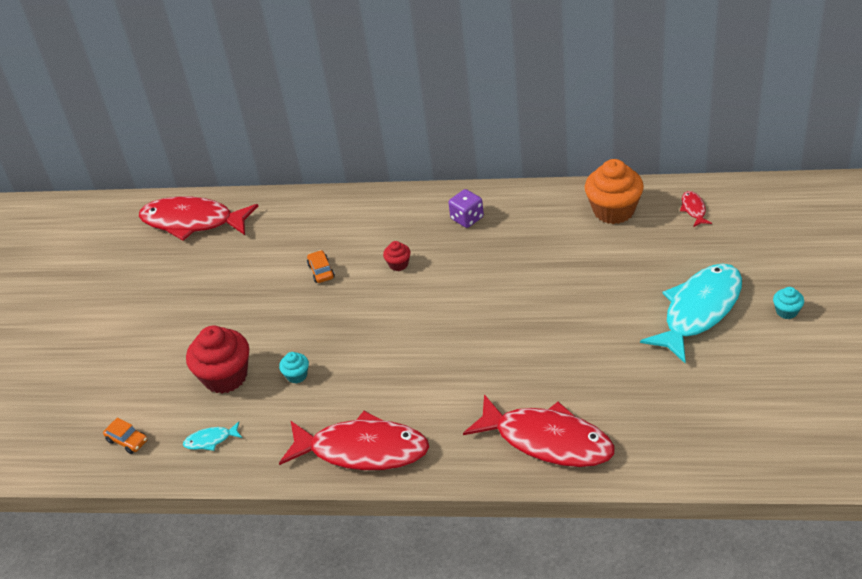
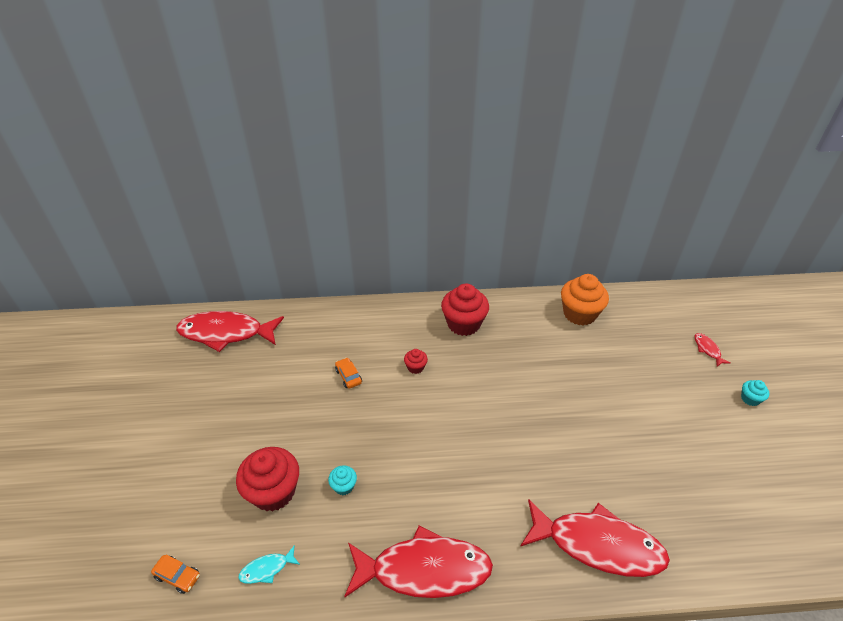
camera: 15 degrees left, 0 degrees up
purple dice [448,189,484,228] -> red cupcake [441,284,489,336]
turquoise fish [640,264,742,363] -> none
red fish [680,191,712,227] -> red fish moved to [694,333,731,367]

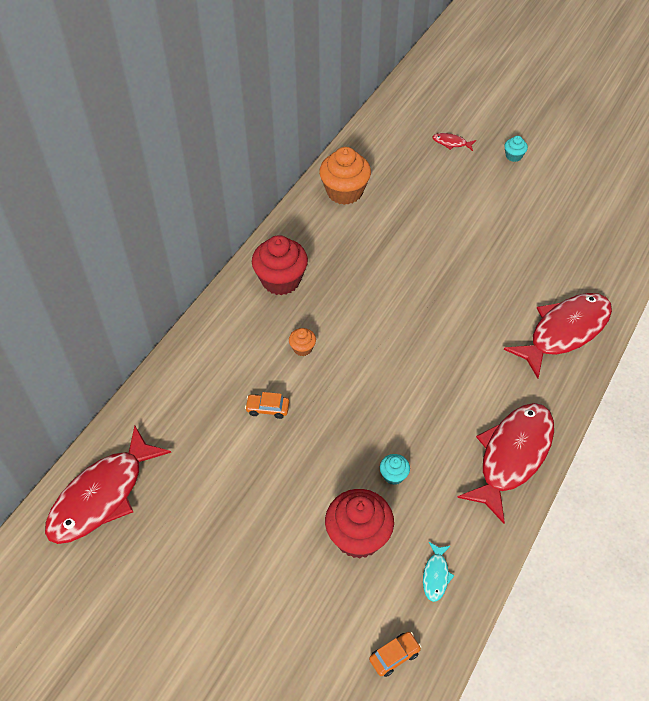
camera: 55 degrees left, 10 degrees up
red cupcake [404,349,428,374] -> orange cupcake [289,328,316,356]

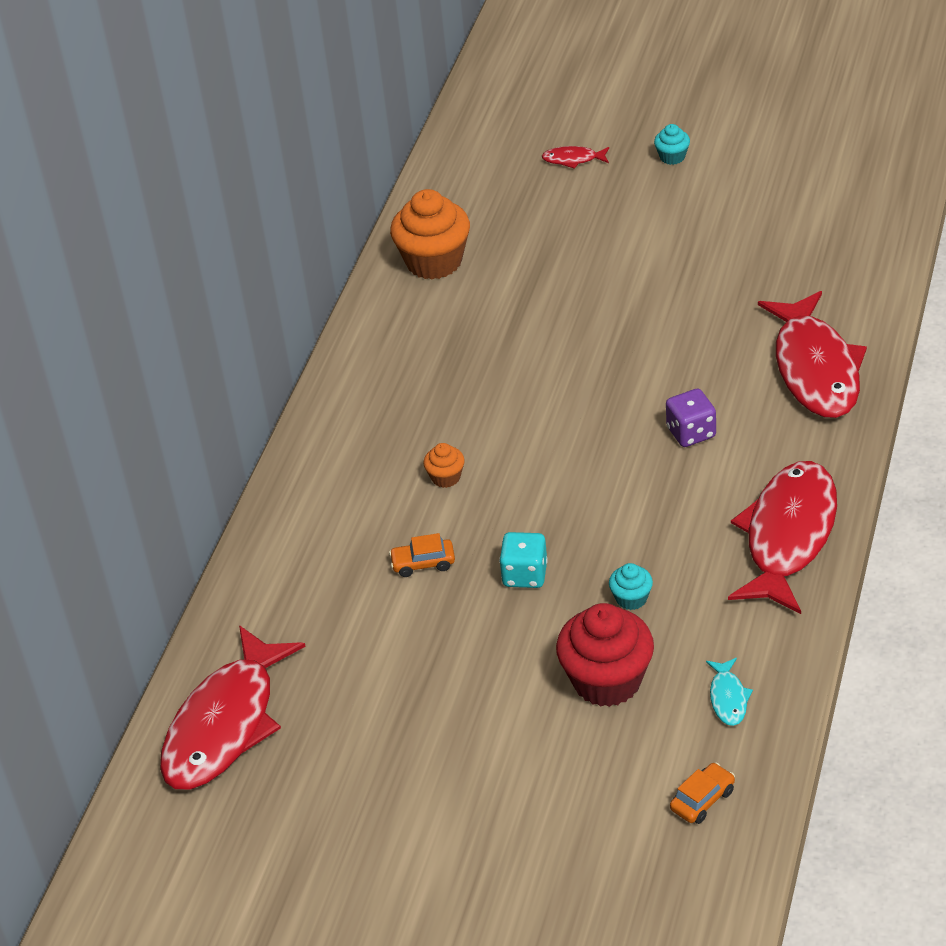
camera: 10 degrees left, 10 degrees down
red cupcake [252,235,308,295] -> none
red fish [504,293,612,378] -> red fish turned 135 degrees clockwise [758,291,867,418]
none -> turquoise dice [499,532,548,588]
none -> purple dice [666,389,716,447]

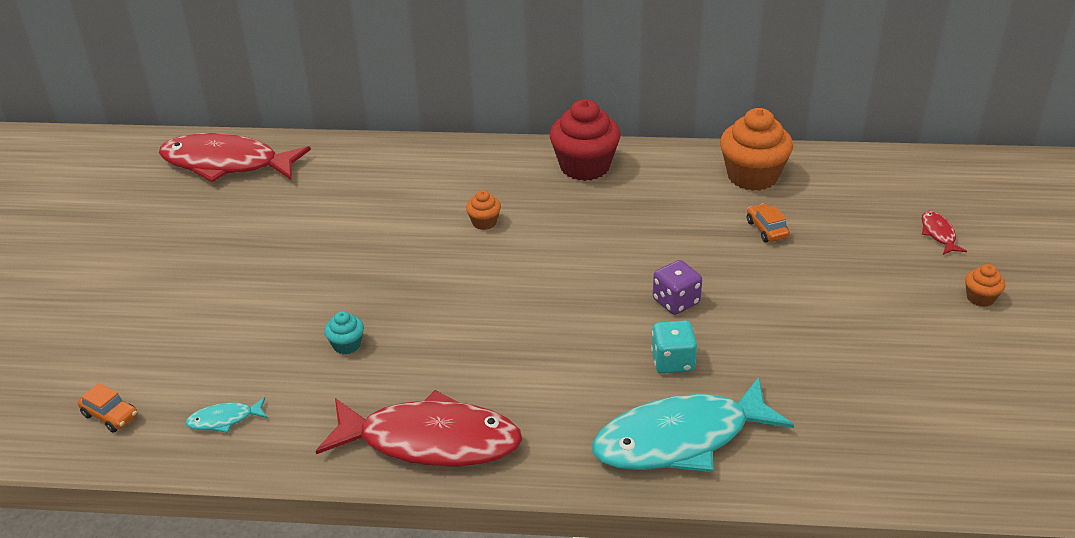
camera: 75 degrees right, 5 degrees down
orange car [389,533,455,577] -> orange car moved to [747,203,790,242]
turquoise dice [499,532,548,588] -> turquoise dice moved to [651,320,697,374]
red cupcake [556,603,654,707] -> red cupcake moved to [550,99,621,181]
turquoise cupcake [654,124,690,165] -> orange cupcake [965,264,1005,307]
purple dice [666,389,716,447] -> purple dice moved to [653,260,702,315]
red fish [758,291,867,418] -> turquoise fish [592,377,794,472]

